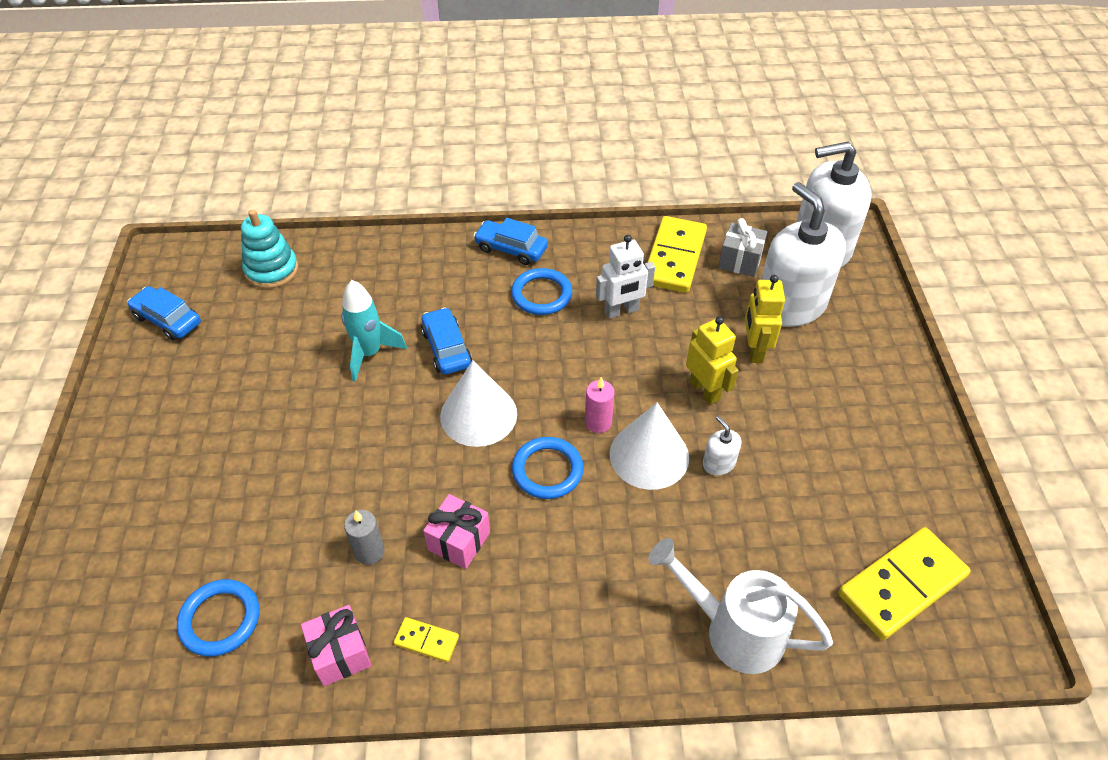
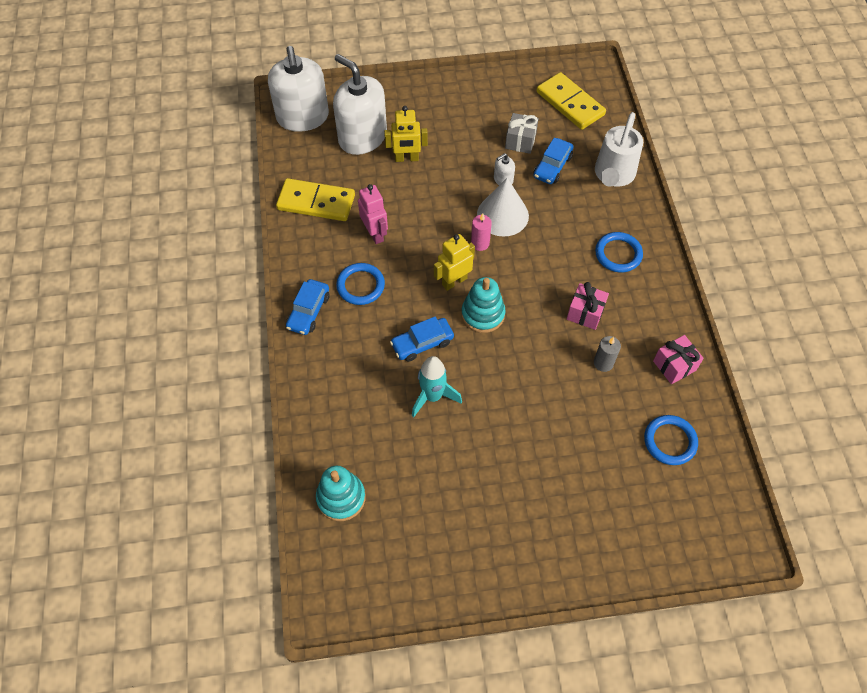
camera: 95 degrees left, 10 degrees up
blue car [127,286,201,341] -> blue car moved to [533,138,574,184]
yellow domino [394,617,459,662] -> none
white cone [440,360,517,447] -> turquoise stacking toy [461,277,505,333]
blue ring [512,437,584,499] -> blue ring moved to [595,232,643,272]
white robot [596,235,655,319] -> pink robot [358,184,388,244]
yellow robot [686,316,739,405] -> yellow robot moved to [434,234,475,291]
grey gift [718,218,767,277] -> grey gift moved to [505,113,539,154]
white soap dispenser [761,182,846,327] -> white soap dispenser turned 75 degrees clockwise [333,54,387,155]

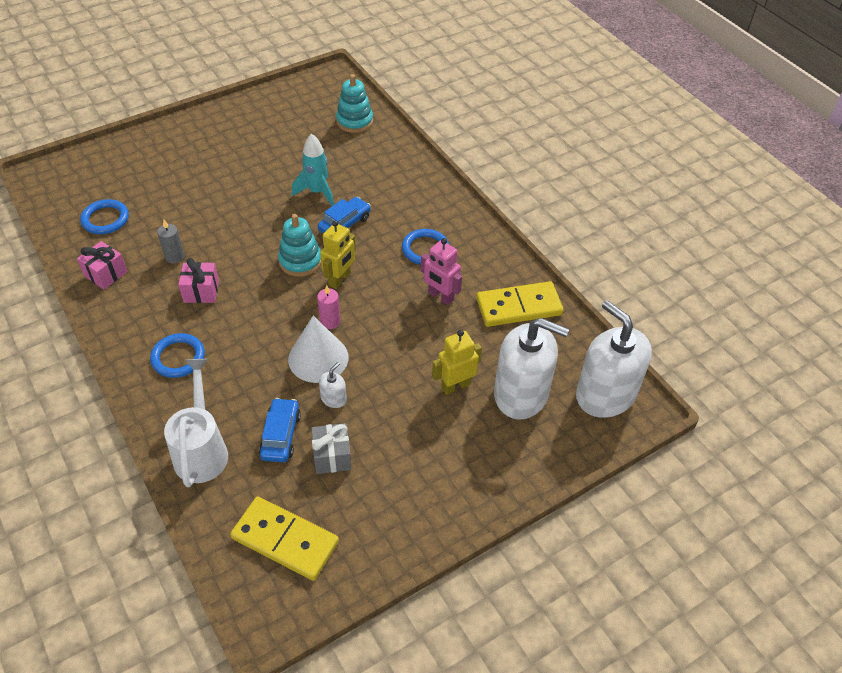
camera: 155 degrees right, 10 degrees down
blue car [286,279,330,335] -> none

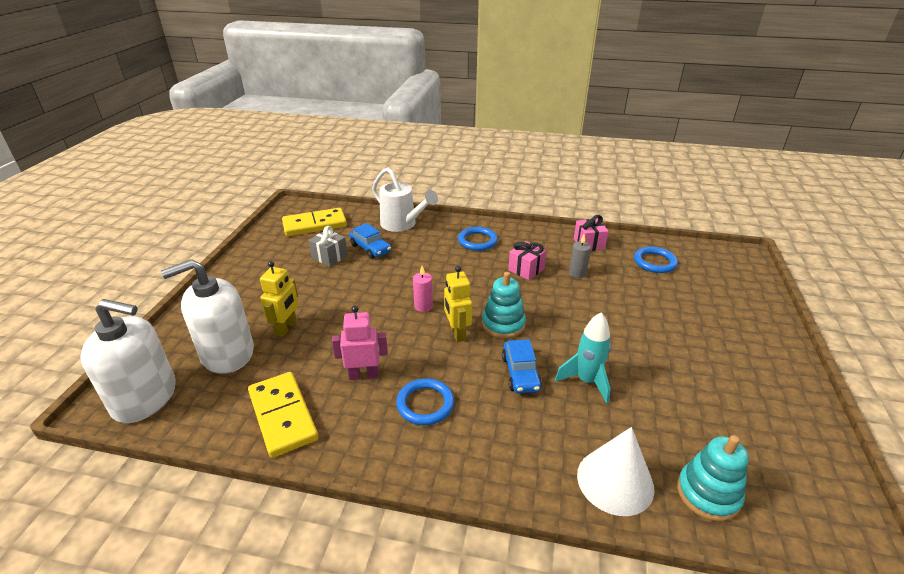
camera: 135 degrees right, 15 degrees down
white cone [288,316,349,383] -> white cone moved to [577,427,654,516]
white soap dispenser [319,362,347,408] -> none
yellow domino [476,281,564,327] -> yellow domino turned 60 degrees counterclockwise [248,372,318,458]

